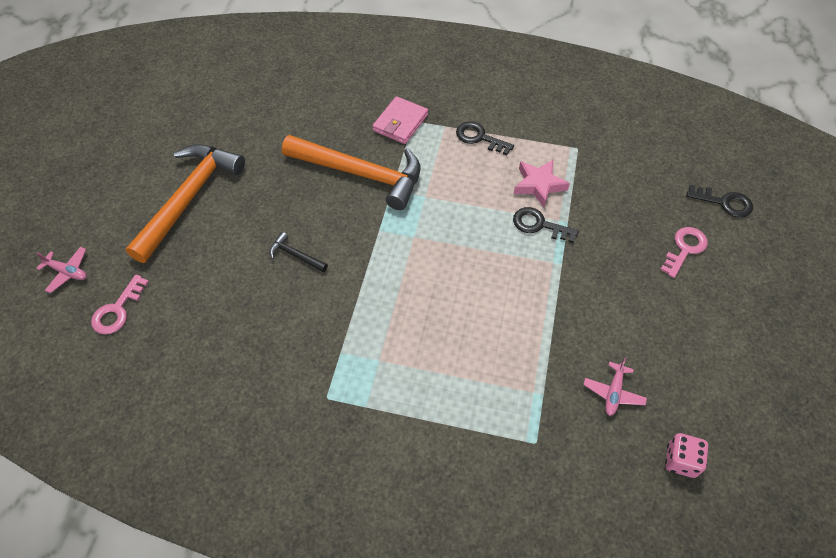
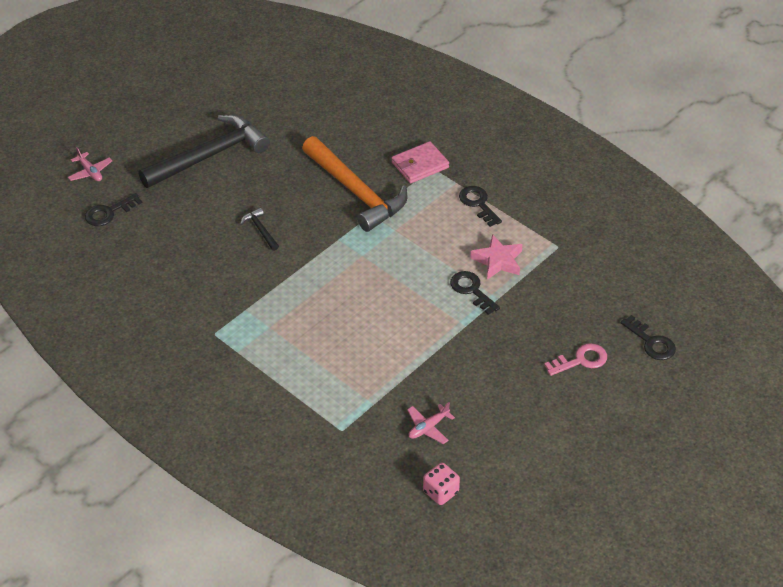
camera: 30 degrees right, 10 degrees down
pink key [91,275,149,335] -> black key [85,193,142,226]
orange hammer [126,144,245,263] -> black hammer [138,114,270,188]

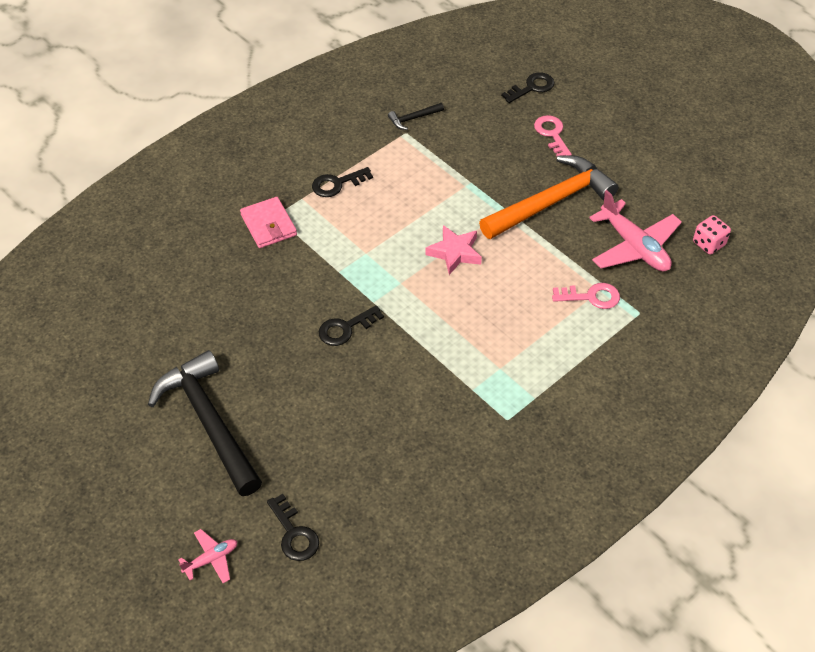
camera: 85 degrees left, 5 degrees up
black hammer [240,208,279,251] -> black hammer moved to [388,103,444,130]
orange hammer [302,136,407,232] -> orange hammer moved to [479,155,619,239]
pink plane [407,402,455,444] -> pink plane [589,190,682,271], size x1.98
black key [450,271,500,315] -> black key moved to [319,305,384,346]
pink star [470,234,523,280] -> pink star moved to [425,225,482,275]
none -> pink key [552,283,620,309]

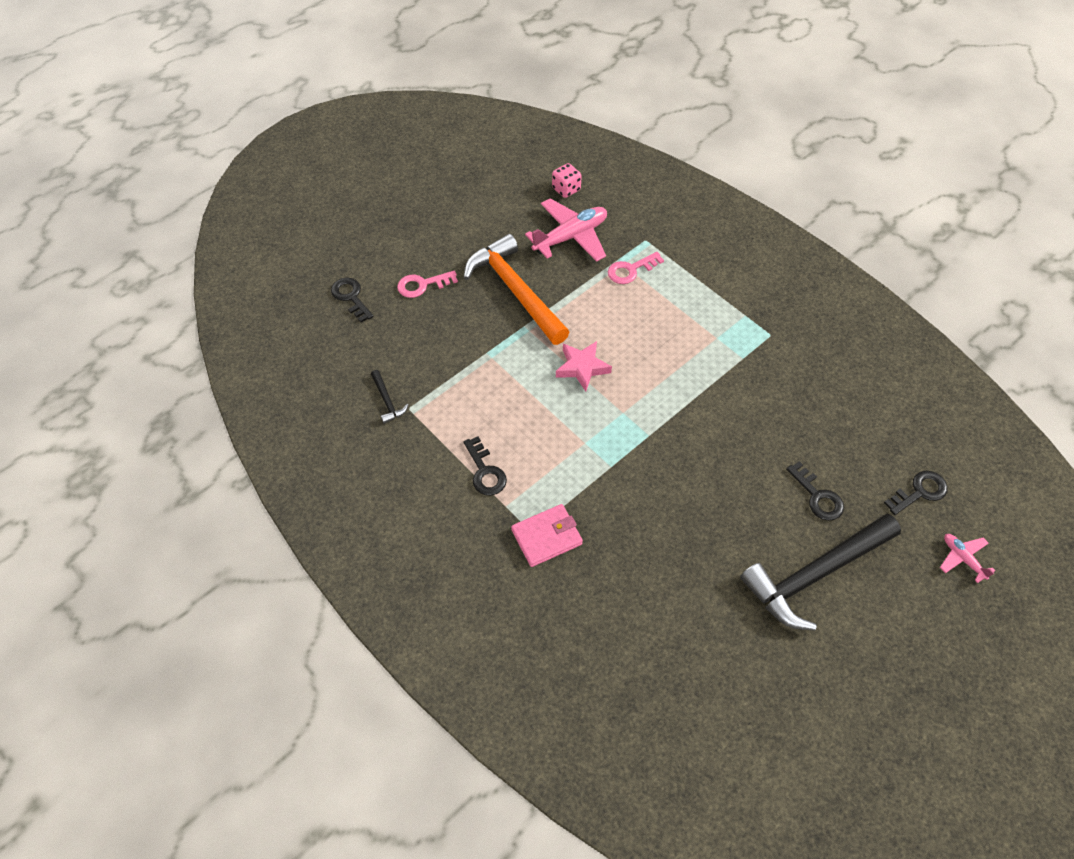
camera: 90 degrees left, 5 degrees up
black key [319,305,384,346] -> black key moved to [786,461,844,521]
pink key [552,283,620,309] -> pink key turned 120 degrees counterclockwise [608,252,664,284]

